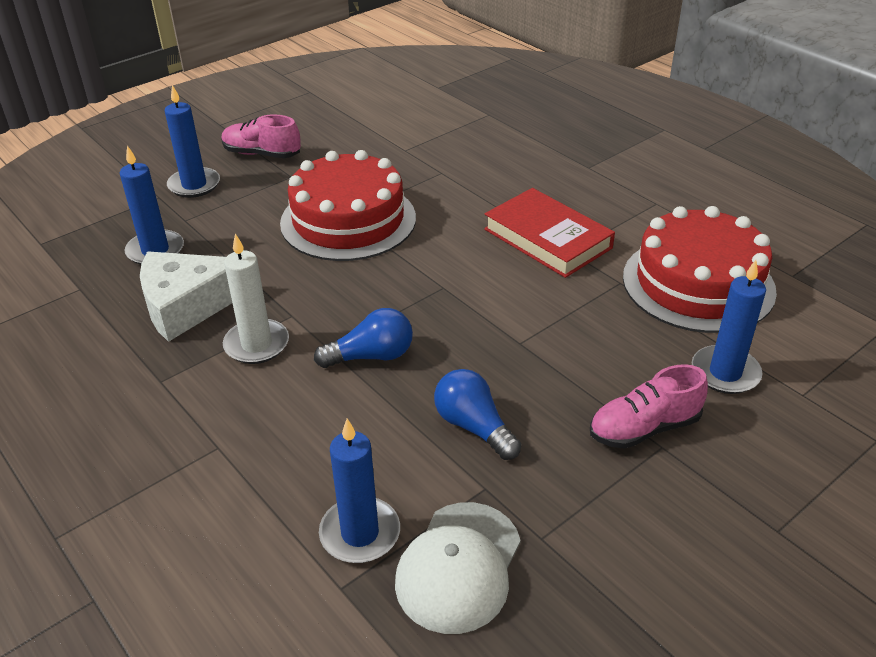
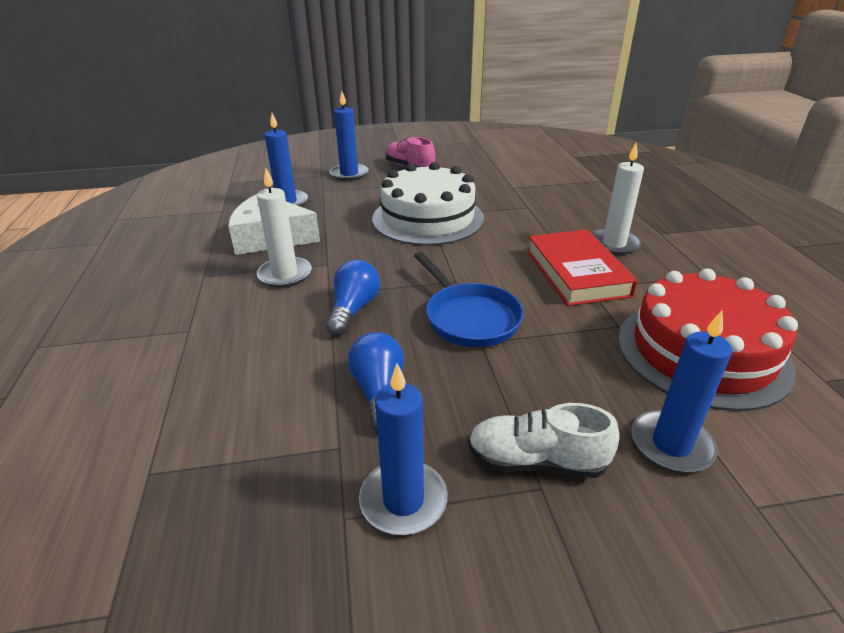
camera: 30 degrees right, 5 degrees down
red cake [280,150,416,261] -> white cake [372,162,484,246]
blue light bulb [314,308,413,368] -> blue light bulb turned 90 degrees counterclockwise [326,260,380,335]
blue candle [319,419,400,563] -> blue candle moved to [359,363,448,535]
white cap [395,502,521,634] -> none
pink shoe [590,364,708,449] -> white shoe [468,403,619,478]
none -> blue pan [414,252,524,347]
none -> white candle [592,143,644,255]

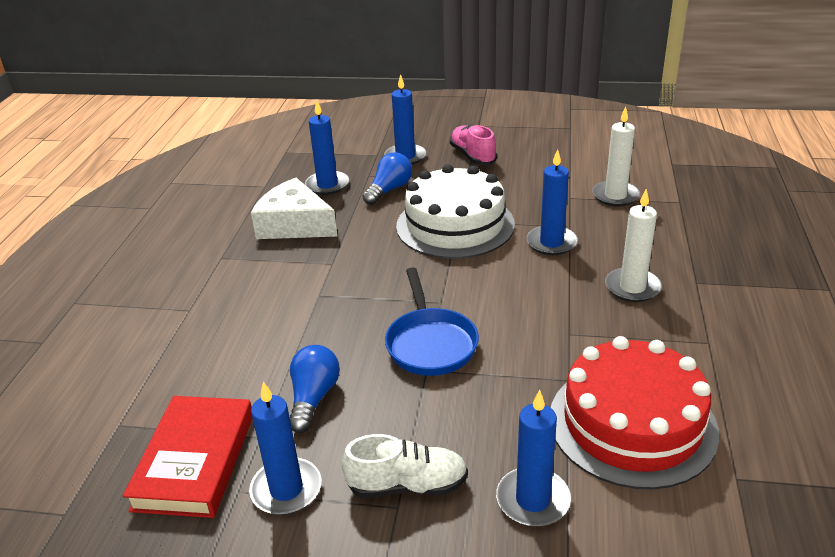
camera: 20 degrees right, 0 degrees up
white candle [257,169,312,288] -> white candle moved to [592,107,640,206]
blue light bulb [326,260,380,335] -> blue light bulb moved to [363,152,412,205]
white shoe [468,403,619,478] -> white shoe turned 150 degrees clockwise [342,434,468,498]
red book [527,230,638,306] -> red book moved to [123,396,253,518]
none -> blue candle [527,149,578,255]

